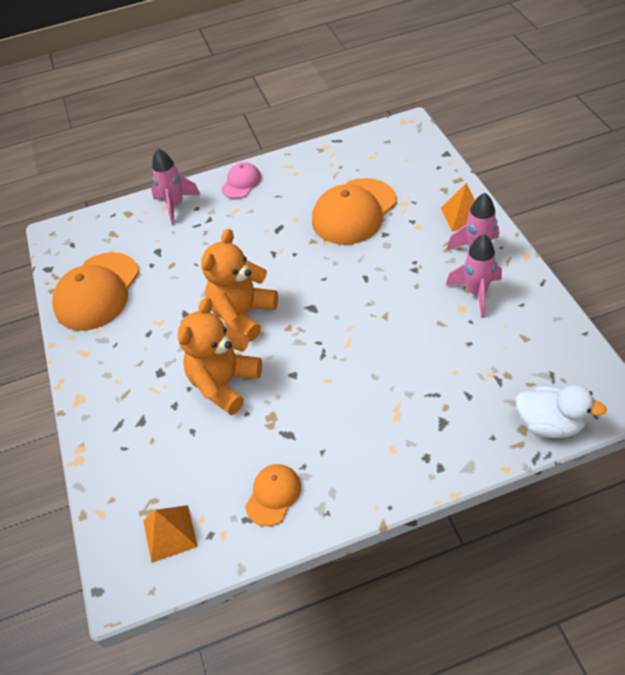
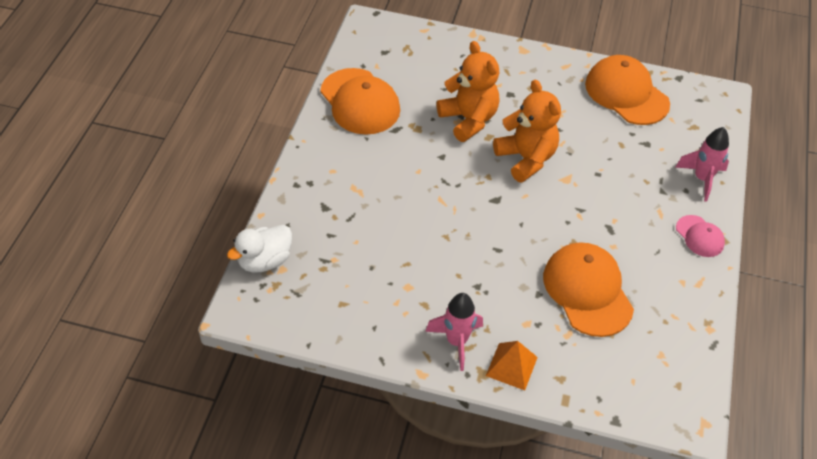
camera: 115 degrees right, 0 degrees up
orange pyramid [143,505,198,563] -> none
orange cap [245,464,301,526] -> orange cap [320,68,400,135], size x1.92
pink rocket [446,234,502,318] -> none

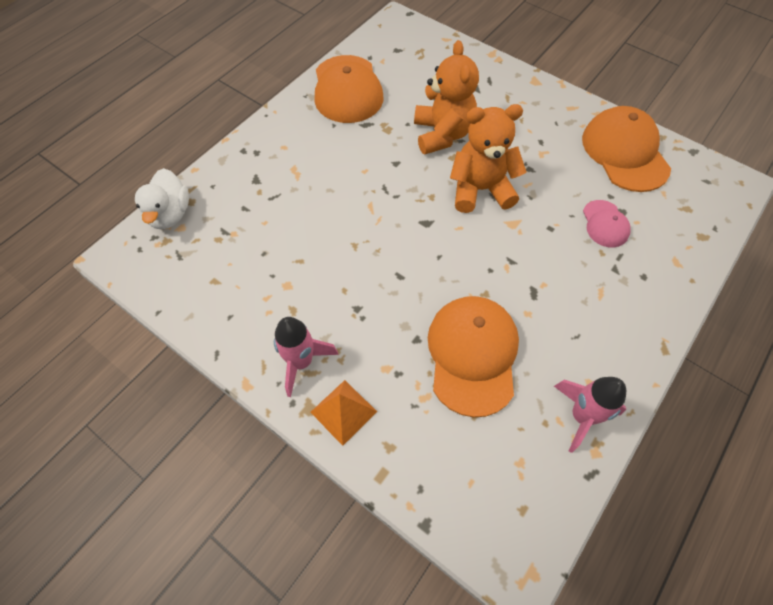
camera: 25 degrees right, 10 degrees up
white duck [227,225,292,272] -> white duck turned 75 degrees counterclockwise [135,168,189,229]
orange teddy bear [493,80,561,183] -> orange teddy bear turned 90 degrees counterclockwise [450,104,526,213]
pink rocket [675,127,729,202] -> pink rocket moved to [554,377,626,453]
pink cap [676,215,725,257] -> pink cap moved to [583,200,631,247]

